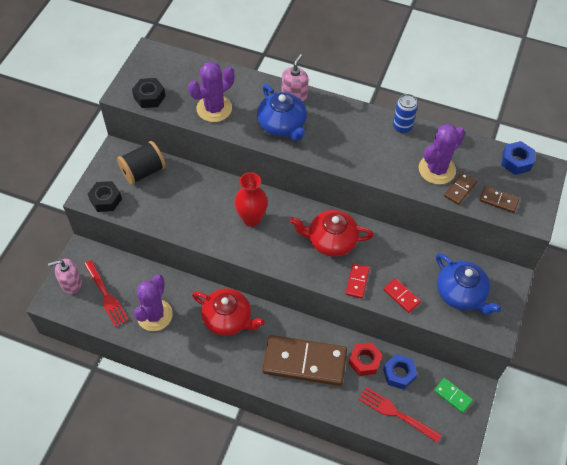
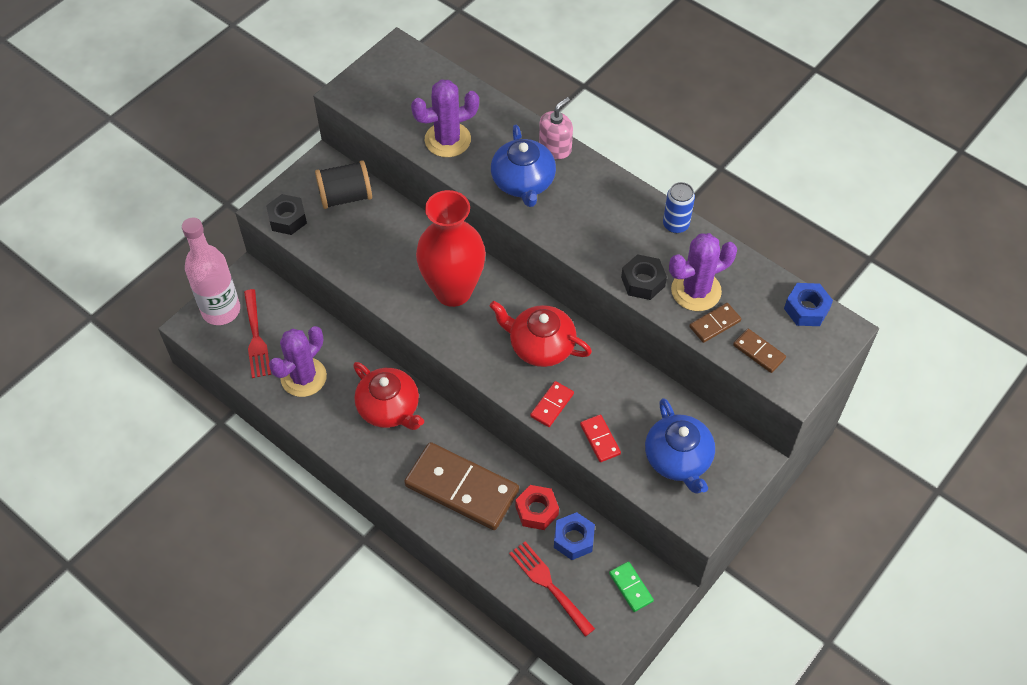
camera: 20 degrees right, 0 degrees up
pink soap dispenser [48,259,82,294] -> pink bottle [182,218,240,325]
black nut [132,78,166,108] -> black nut moved to [621,254,667,300]
red vase [234,172,268,227] -> red vase [416,190,486,307], size x1.58

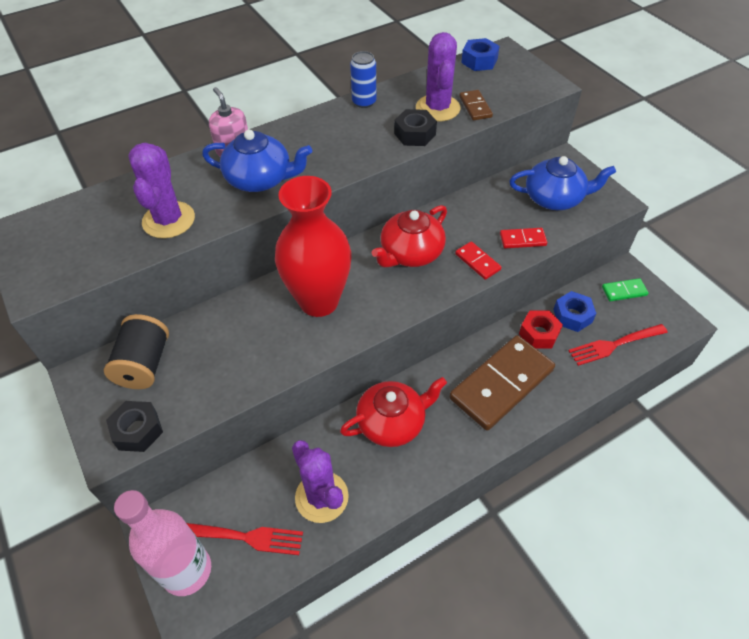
camera: 70 degrees left, 5 degrees down
brown domino [733,329,786,373] -> none

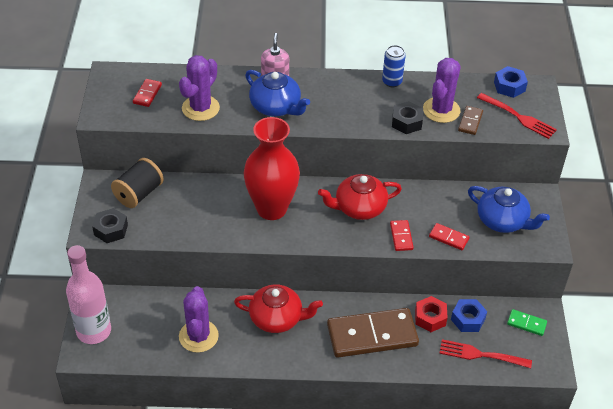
camera: 30 degrees right, 5 degrees down
red fork [187,523,303,555] -> red fork moved to [477,93,557,139]
none -> red domino [133,79,162,107]

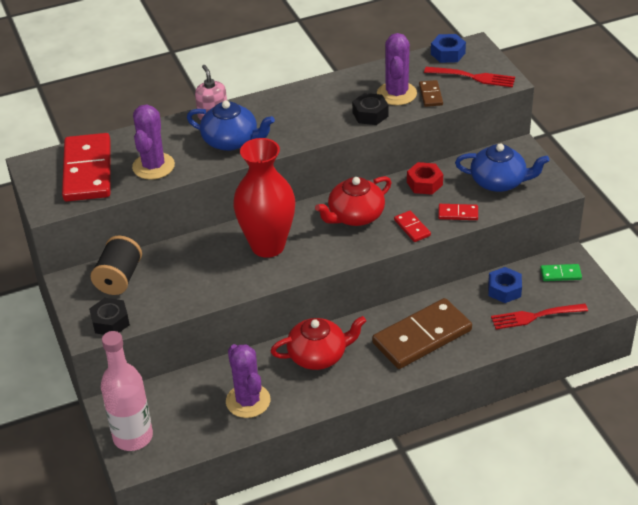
camera: 20 degrees left, 5 degrees down
red domino [133,79,162,107] -> red domino [62,133,111,201], size x2.29
blue can [382,45,406,87] -> none
red nut [415,296,448,332] -> red nut moved to [407,162,443,195]

